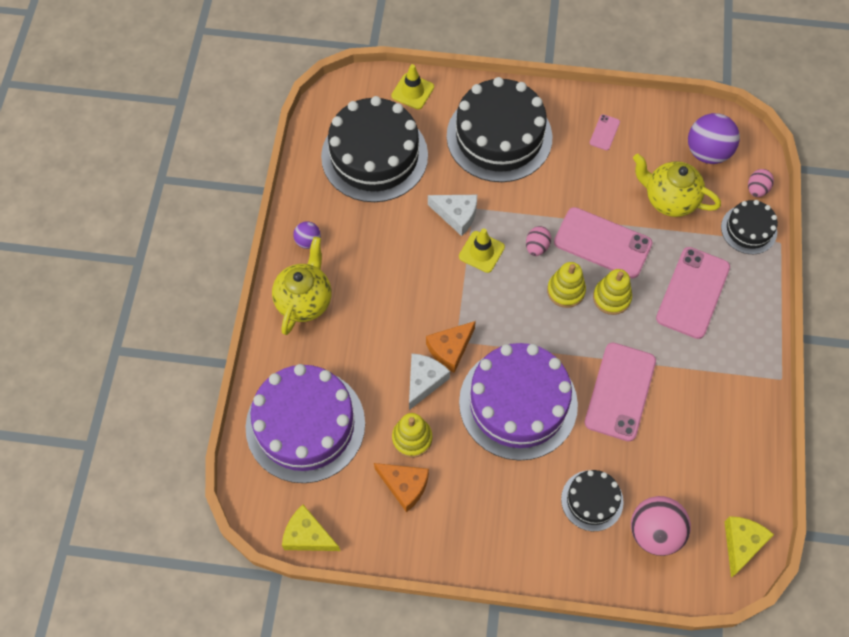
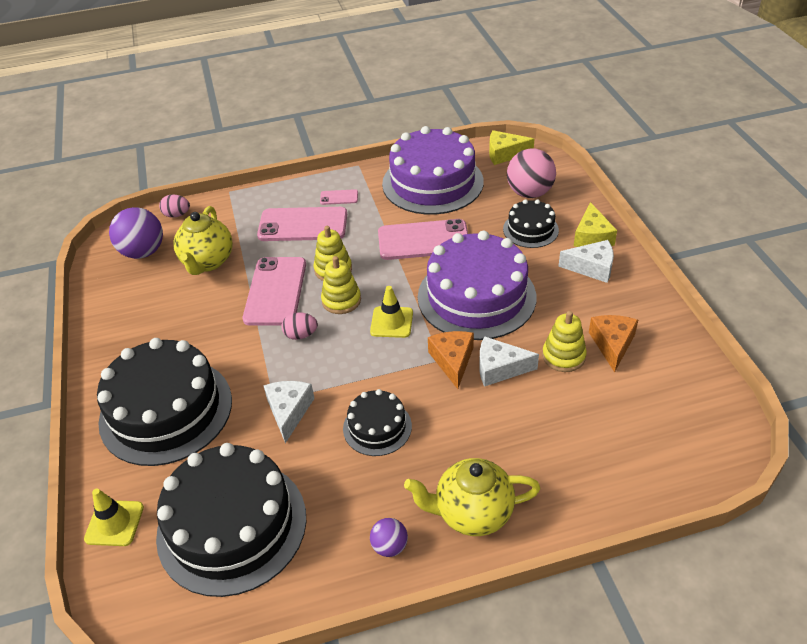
camera: 110 degrees left, 20 degrees down
purple cake [245,364,365,483] -> purple cake moved to [382,126,484,215]
yellow cheese [282,505,340,551] -> yellow cheese moved to [574,202,617,247]
orange cheese [426,321,476,373] -> orange cheese turned 120 degrees counterclockwise [428,331,474,389]
yellow traffic cone [459,229,505,273] -> yellow traffic cone moved to [370,286,413,338]
pink phone [590,114,620,150] -> pink phone moved to [320,189,358,205]
black cake [721,200,778,254] -> black cake moved to [343,389,412,456]
none -> white cheese [559,240,614,283]

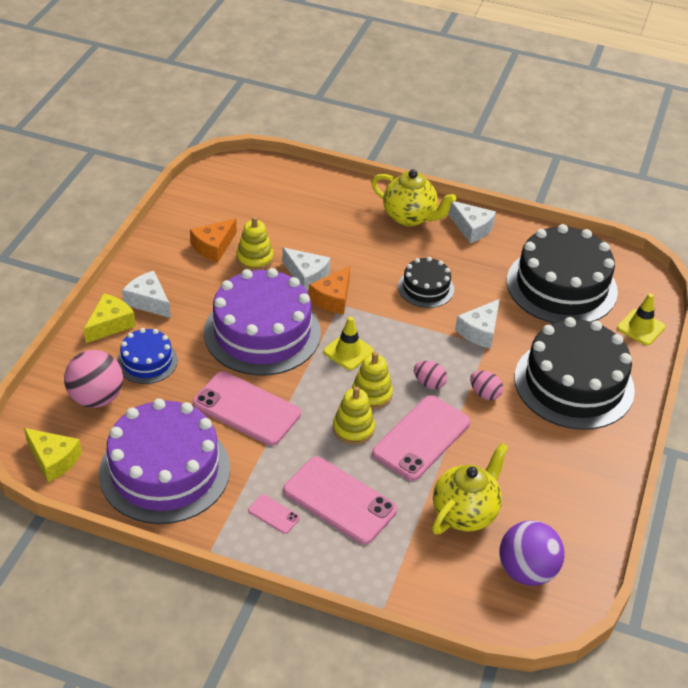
camera: 150 degrees left, 0 degrees up
pink egg [159,194,190,218] -> pink egg moved to [470,370,503,400]
purple ball [370,518,408,557] -> white cheese [448,201,496,243]
black cake [503,199,559,248] -> blue cake [117,328,178,384]

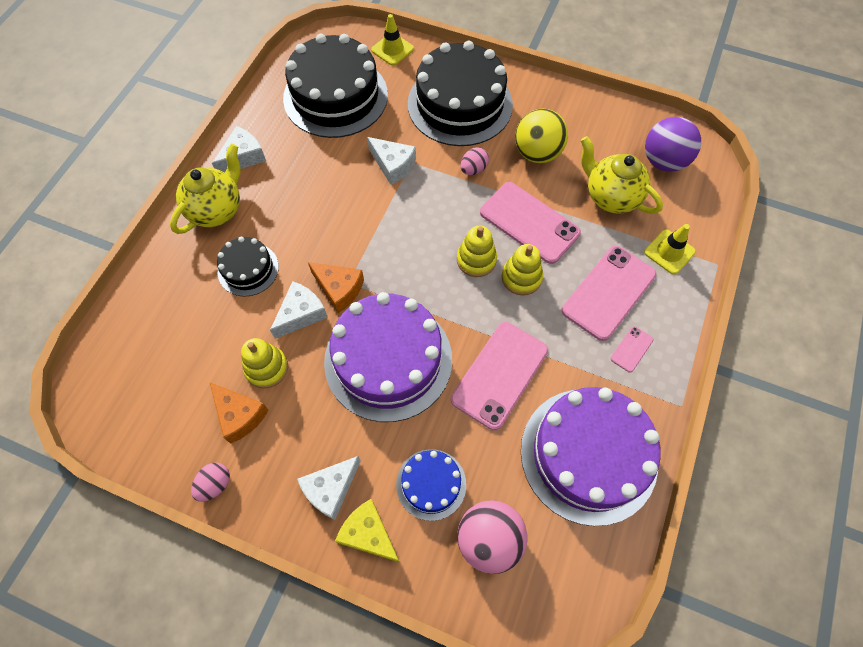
camera: 85 degrees left, 20 degrees up
yellow cheese [24,428,82,482] -> none
yellow traffic cone [323,317,374,370] -> yellow traffic cone moved to [644,224,696,274]
black cake [398,257,454,308] -> black cake moved to [217,236,279,297]
pink egg [414,361,447,390] -> pink egg moved to [191,462,230,502]
none -> yellow ball [515,109,568,163]

